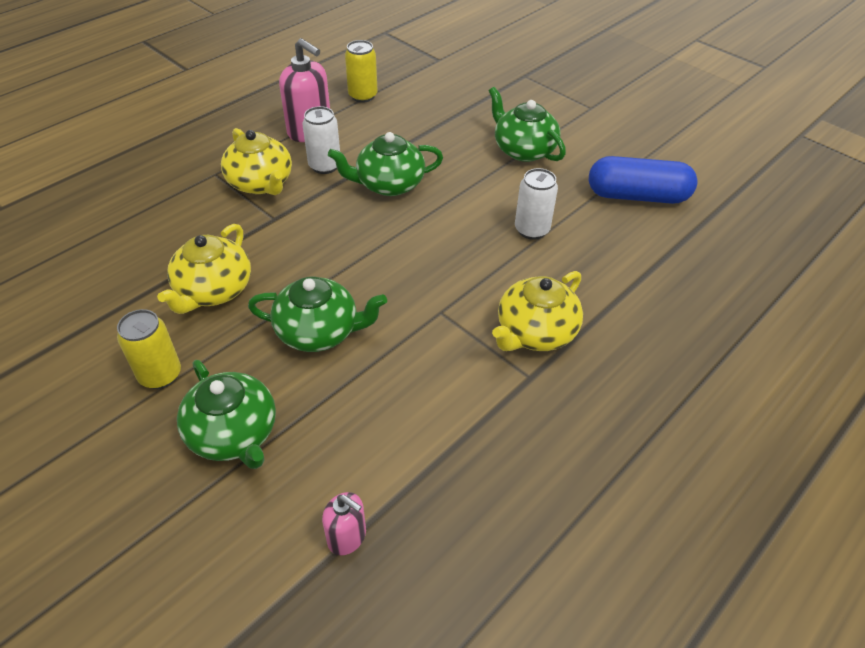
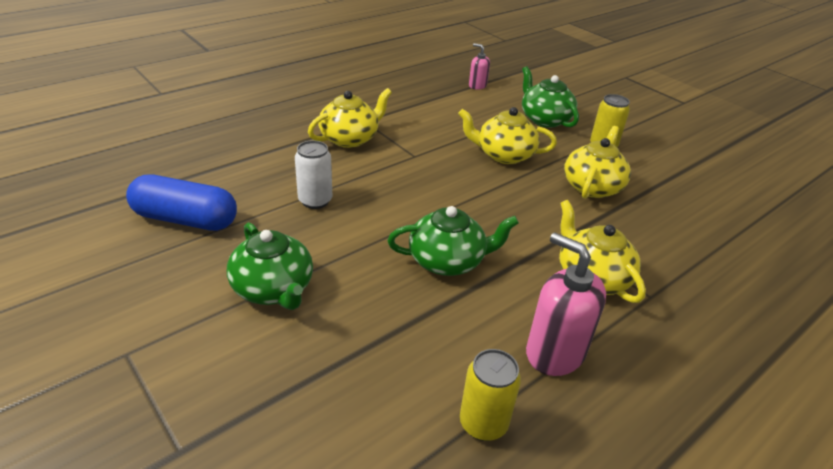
camera: 175 degrees left, 10 degrees down
green teapot [248,276,387,352] -> yellow teapot [458,107,557,164]
white can [302,106,340,174] -> none

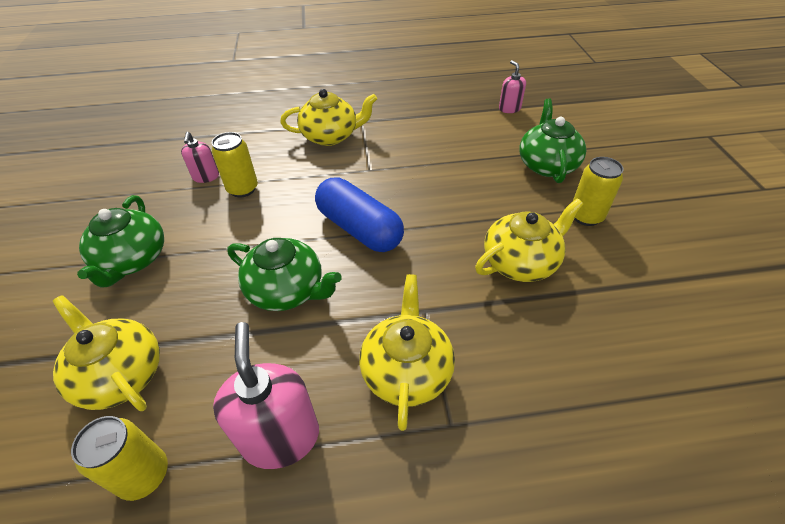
camera: 35 degrees right, 10 degrees up
blue capsule [126,174,237,231] -> blue capsule moved to [315,177,404,252]
white can [295,140,332,209] -> yellow can [212,132,258,197]
yellow teapot [458,107,557,164] -> yellow teapot moved to [53,295,160,411]
none -> pink soap dispenser [181,132,219,183]

